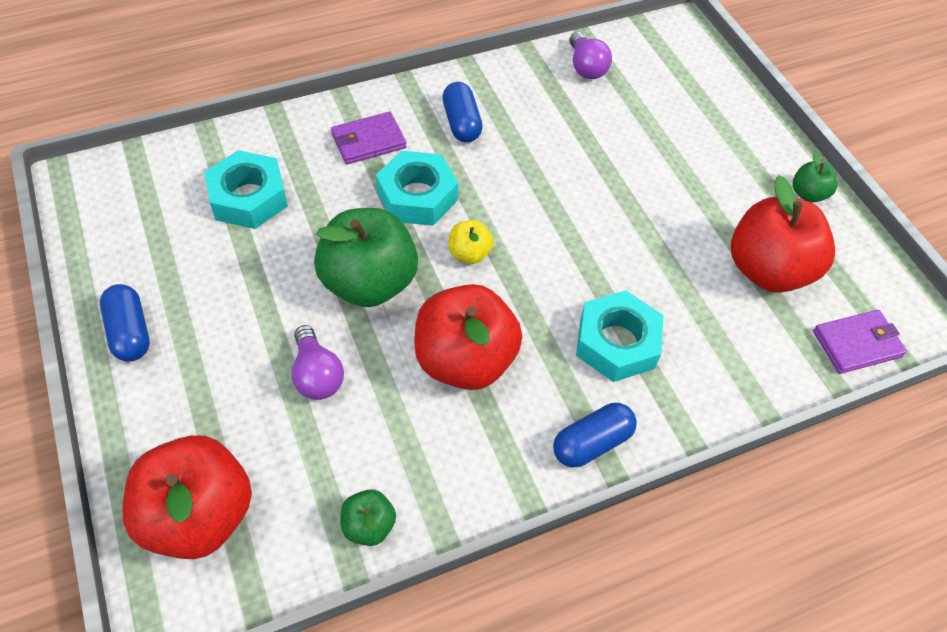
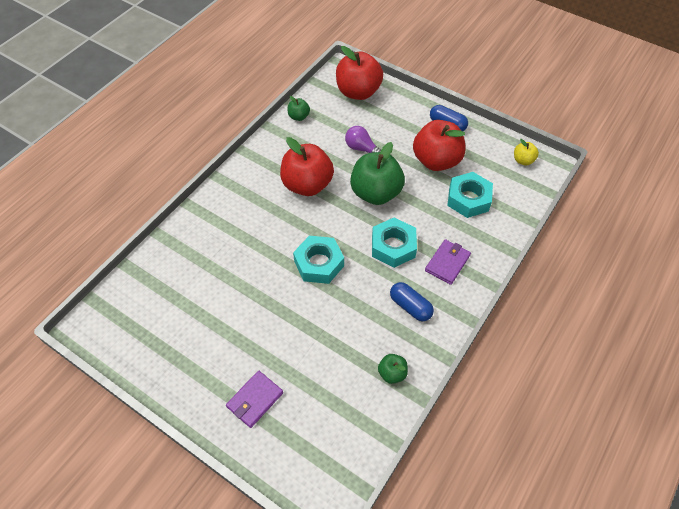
camera: 150 degrees right, 0 degrees up
yellow apple [448,220,493,264] -> yellow apple moved to [514,139,539,165]
blue capsule [553,403,637,467] -> none
purple light bulb [570,32,612,79] -> none
turquoise nut [576,290,664,382] -> turquoise nut moved to [293,236,344,284]
red apple [731,175,835,293] -> red apple moved to [413,120,466,171]
green apple [793,152,837,202] -> green apple moved to [378,354,408,384]
purple wallet [813,310,907,374] -> purple wallet moved to [226,371,283,428]

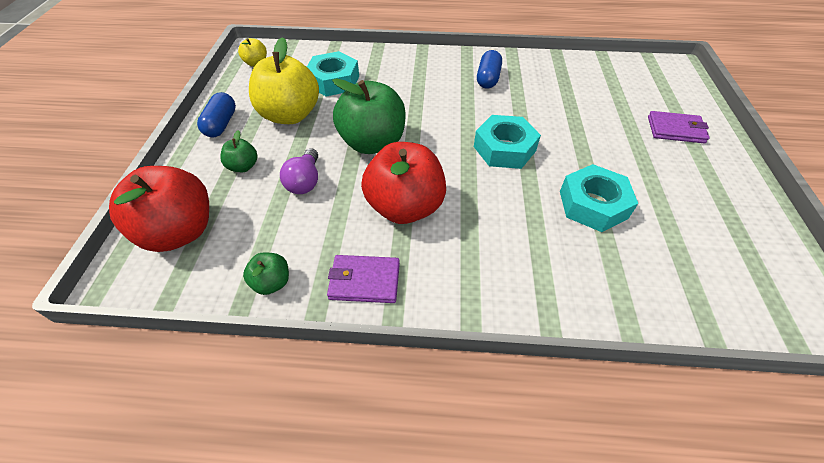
camera: 120 degrees left, 5 degrees down
turquoise nut [372,217,417,268] -> turquoise nut moved to [560,164,638,232]
green apple [378,354,408,384] -> green apple moved to [220,130,257,172]
red apple [413,120,466,171] -> yellow apple [249,37,319,124]
purple wallet [425,239,471,285] -> purple wallet moved to [327,255,400,303]

